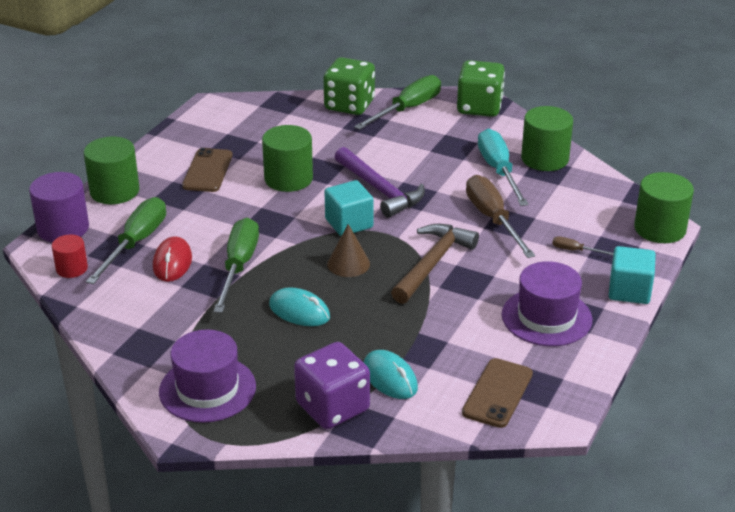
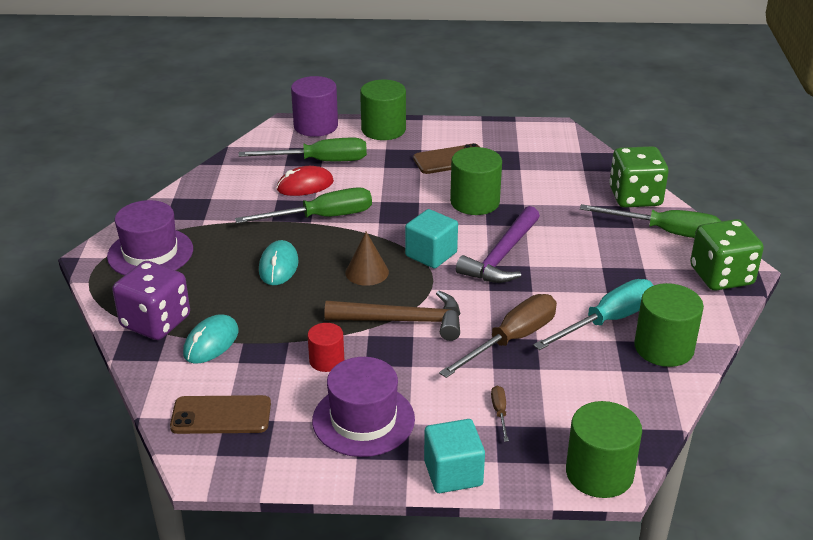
camera: 65 degrees right, 0 degrees up
red cylinder [52,235,88,278] -> red cylinder moved to [308,323,344,372]

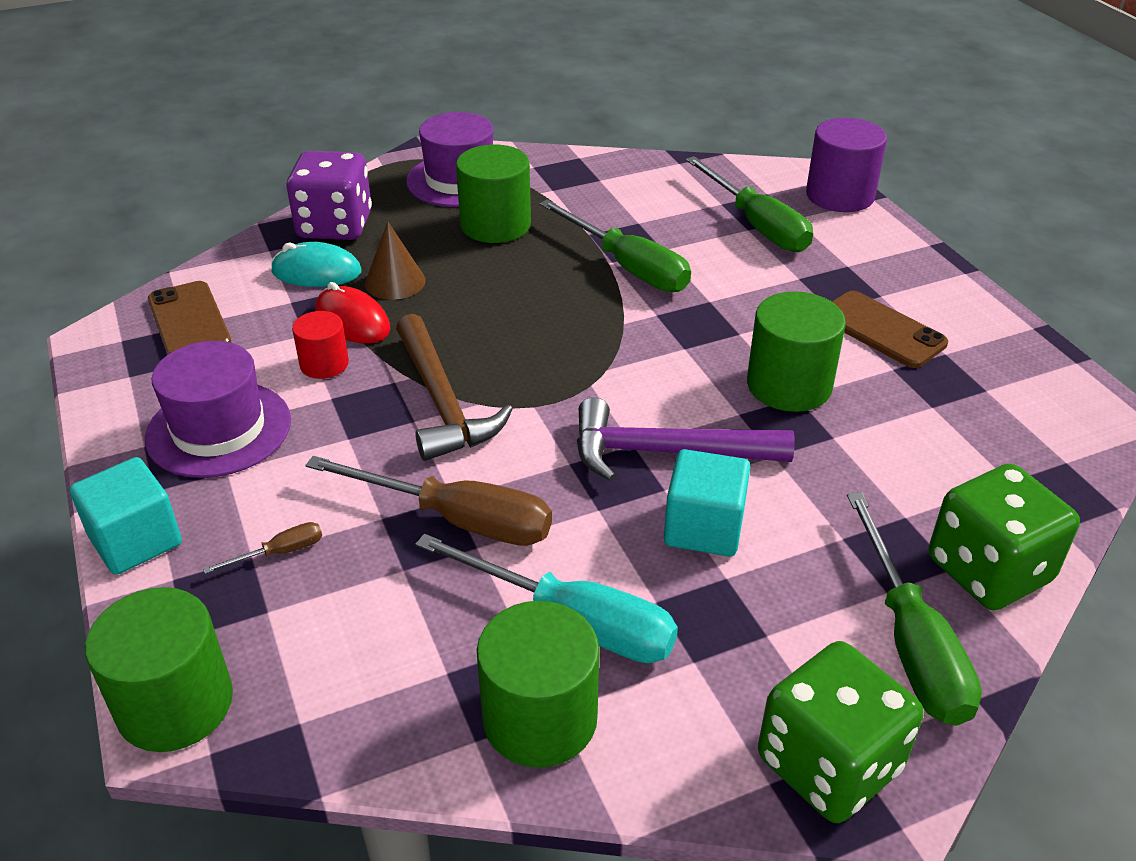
camera: 65 degrees right, 5 degrees up
turquoise mouse [259,240,299,285] -> none
red mouse [277,166,334,196] -> red mouse moved to [315,282,390,344]
brown cone [345,232,389,286] -> brown cone moved to [365,222,426,300]
green cylinder [360,80,406,140] -> green cylinder moved to [456,145,531,243]
turquoise cube [405,209,458,269] -> turquoise cube moved to [664,449,750,556]

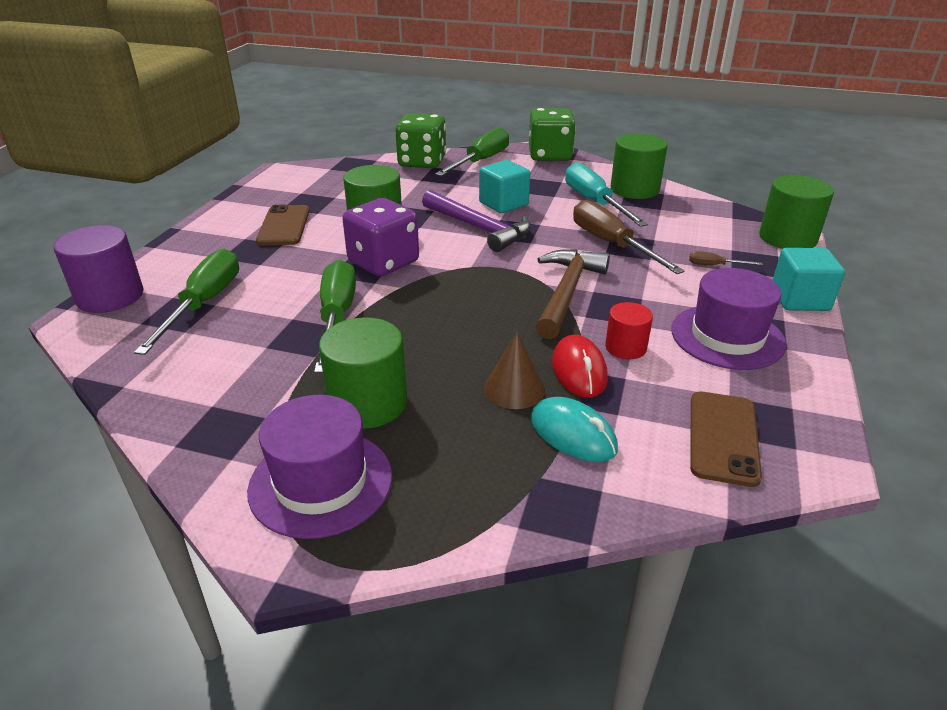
camera: 140 degrees left, 5 degrees down
purple dice [286,151,372,240] -> purple dice moved to [343,198,419,276]

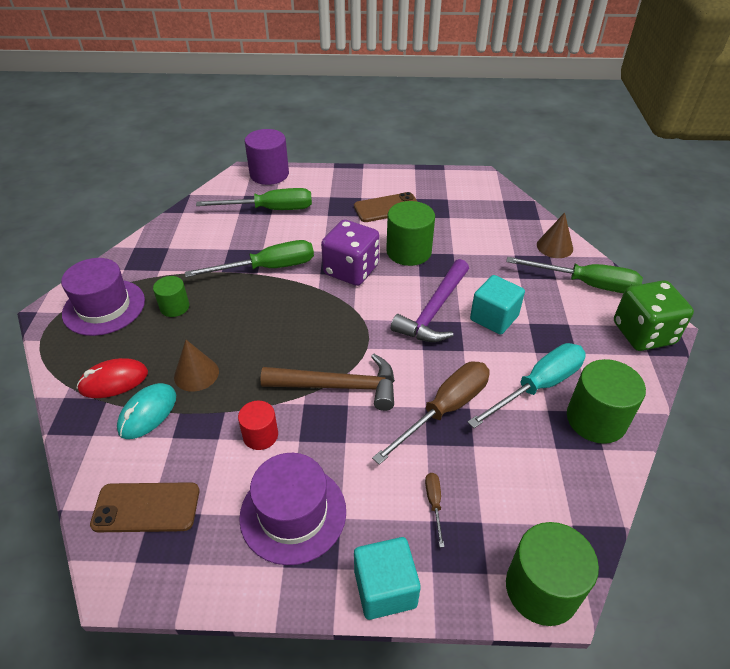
camera: 75 degrees right, 10 degrees up
green cylinder [319,317,407,429] -> green cylinder [153,276,189,317], size x0.58
green dice [395,113,446,168] -> brown cone [537,212,573,258]
red mouse [552,335,608,398] -> red mouse moved to [77,358,148,398]

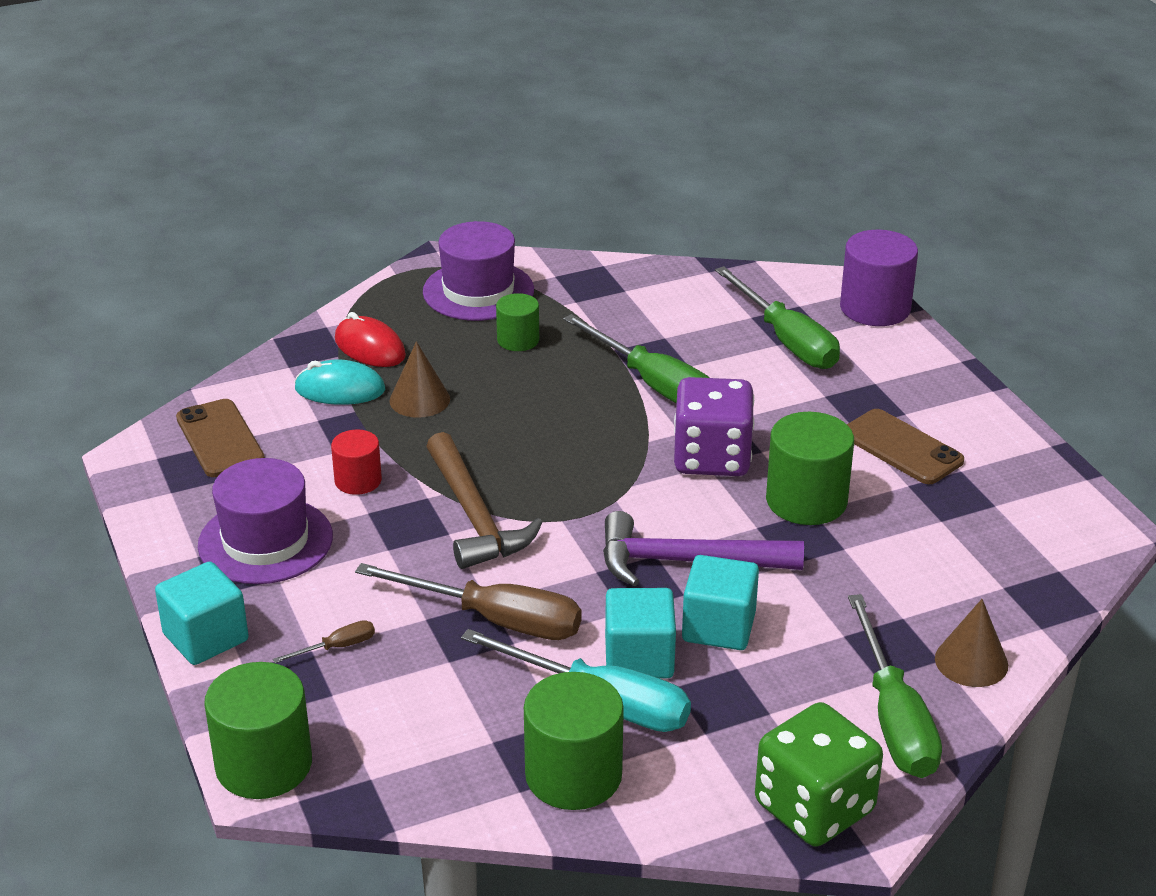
camera: 65 degrees right, 10 degrees down
none -> turquoise cube [605,588,676,678]

